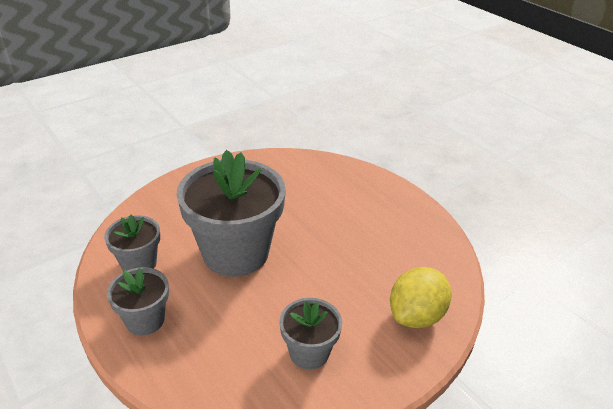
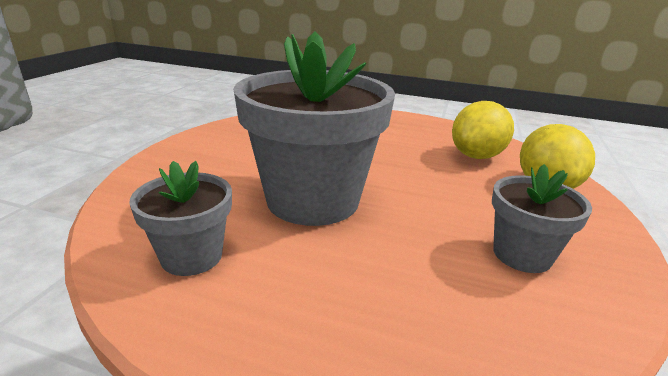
camera: 35 degrees left, 10 degrees down
grey flower pot [107,267,169,336] -> none
none -> yellow lemon [452,101,514,159]

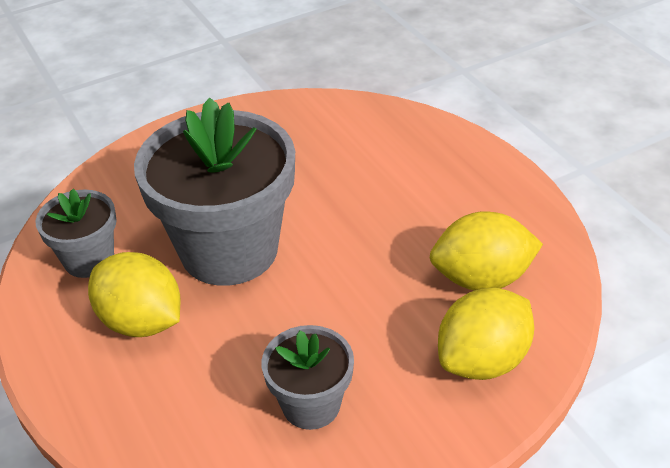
camera: 45 degrees right, 15 degrees up
none -> yellow lemon [88,252,181,337]

